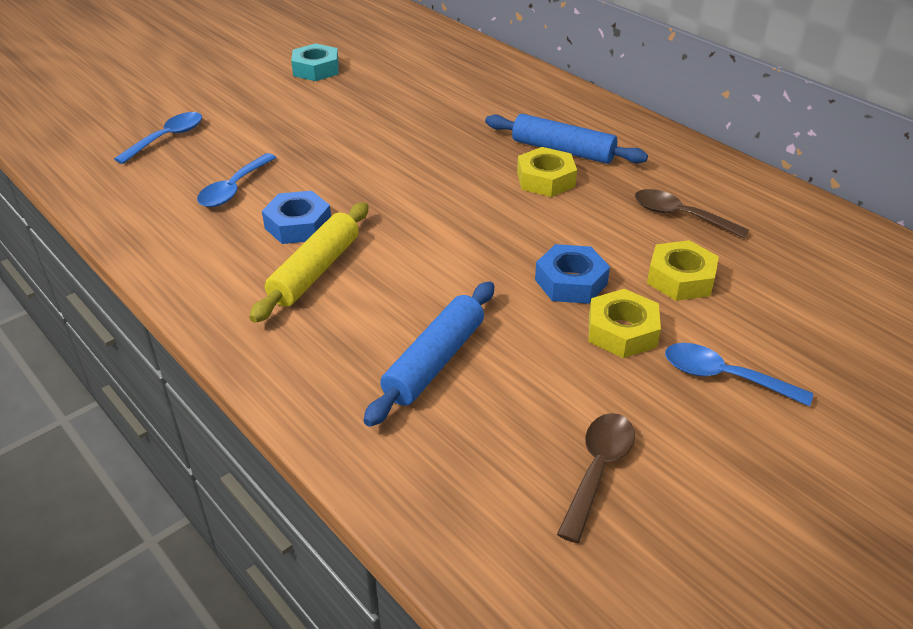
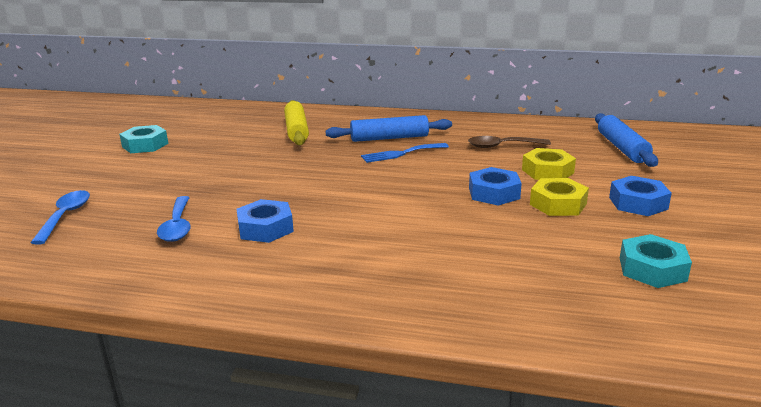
camera: 35 degrees left, 15 degrees down
yellow rolling pin [249,202,369,323] -> yellow rolling pin moved to [284,100,309,145]
blue rolling pin [363,281,494,427] -> blue rolling pin moved to [595,113,658,167]
yellow nut [517,147,577,197] -> blue fork [361,143,449,163]
brown spoon [557,413,635,543] -> turquoise nut [620,234,692,288]
blue spoon [665,343,813,406] -> blue nut [609,176,672,216]

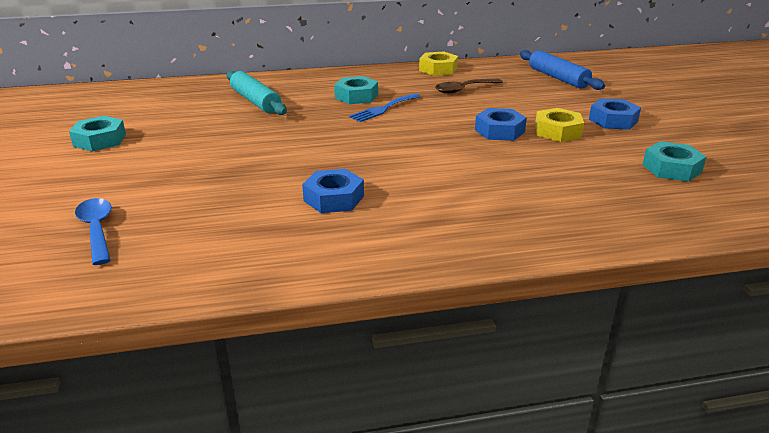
camera: 25 degrees left, 5 degrees up
blue spoon [157,196,191,242] -> none
yellow rolling pin [284,100,309,145] -> turquoise rolling pin [227,71,287,115]
blue rolling pin [326,115,452,142] -> turquoise nut [334,76,378,104]
yellow nut [522,148,576,180] -> yellow nut moved to [419,52,458,76]

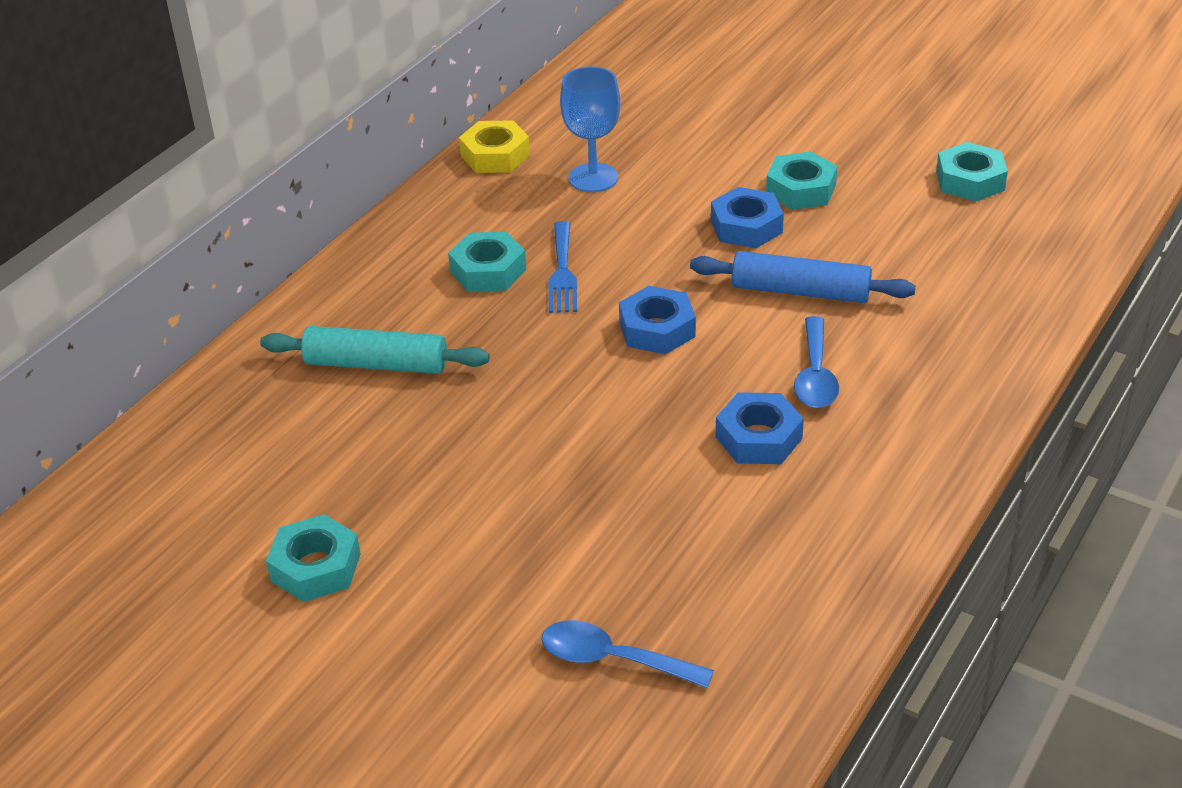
camera: 45 degrees left, 10 degrees up
brown spoon [435,79,503,94] -> blue goblet [560,66,621,192]
blue rolling pin [520,50,605,90] -> blue rolling pin moved to [690,251,916,303]
yellow nut [535,108,584,142] -> turquoise nut [766,152,838,210]
blue nut [589,98,641,130] -> blue nut moved to [619,286,696,354]
none -> blue spoon [794,316,839,408]

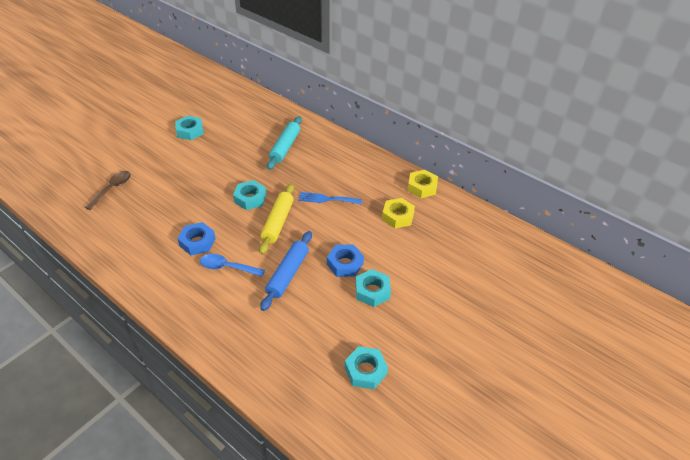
camera: 95 degrees right, 5 degrees up
turquoise nut [448,231,526,292] -> turquoise nut moved to [233,180,267,210]
blue spoon [541,620,714,688] -> brown spoon [85,171,131,210]
blue goblet [560,66,621,192] -> yellow nut [382,198,415,228]
blue nut [619,286,696,354] -> yellow rolling pin [259,183,294,255]

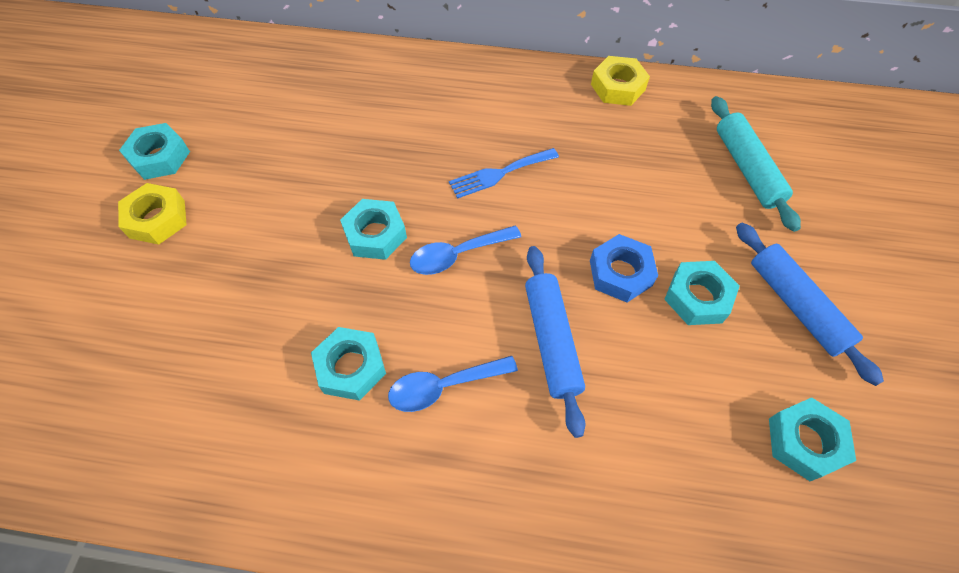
camera: 30 degrees left, 15 degrees up
brown spoon [85,171,131,210] -> none
blue nut [177,222,216,255] -> turquoise nut [311,327,386,401]
yellow rolling pin [259,183,294,255] -> blue spoon [410,226,521,275]
turquoise rolling pin [267,116,302,170] -> turquoise rolling pin moved to [711,96,801,232]
yellow nut [382,198,415,228] -> yellow nut moved to [118,183,187,245]
none -> blue rolling pin [736,223,884,386]

